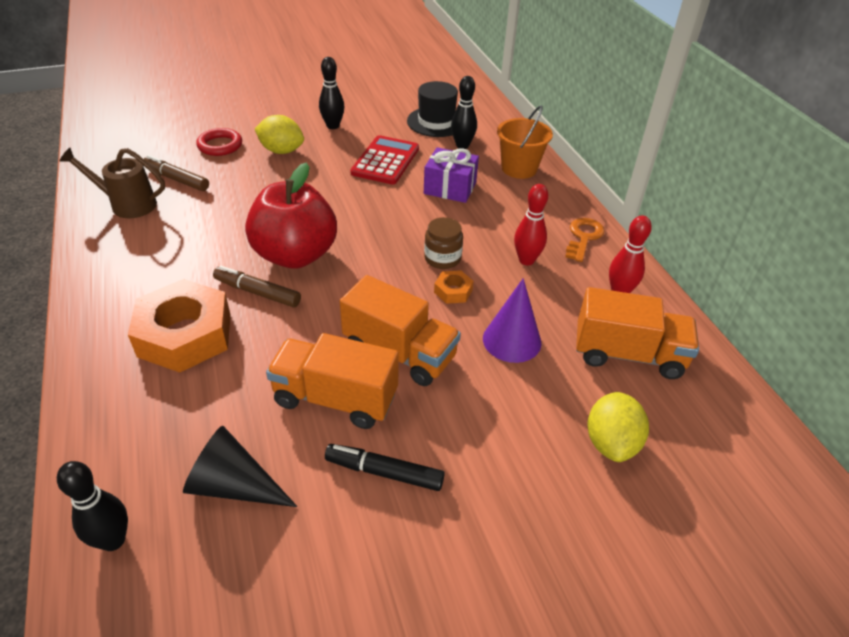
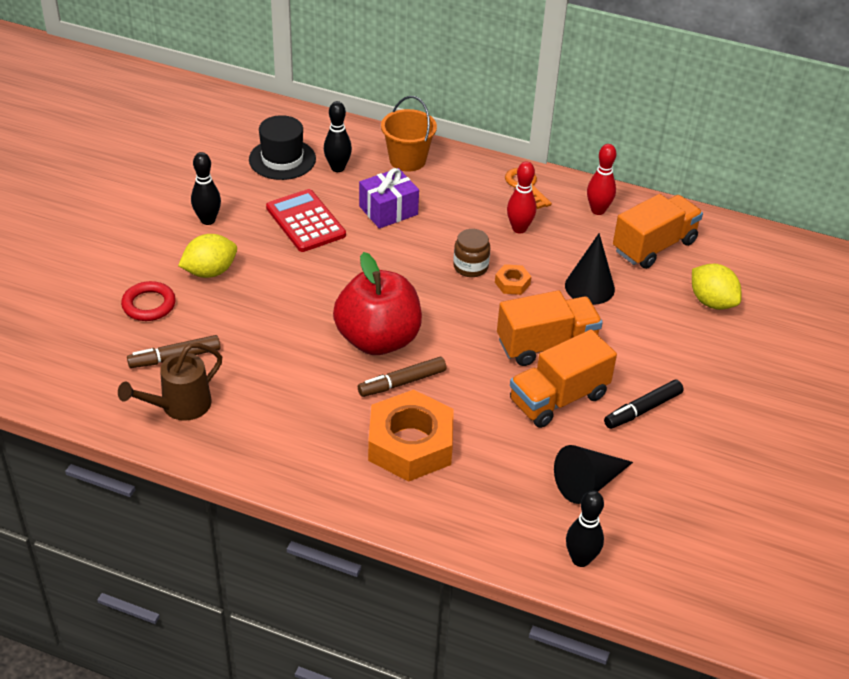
camera: 50 degrees left, 0 degrees up
purple cone [483,278,541,363] -> black cone [565,233,615,305]

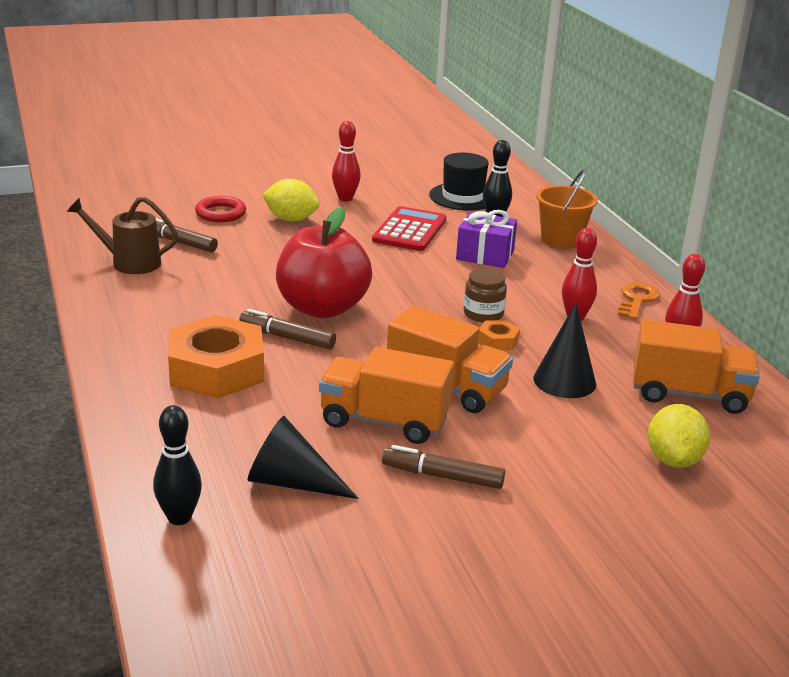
camera: 50 degrees right, 15 degrees down
black bowling pin [191,152,221,225] -> red bowling pin [332,121,361,201]
black marker [604,379,683,429] -> brown marker [382,445,505,489]

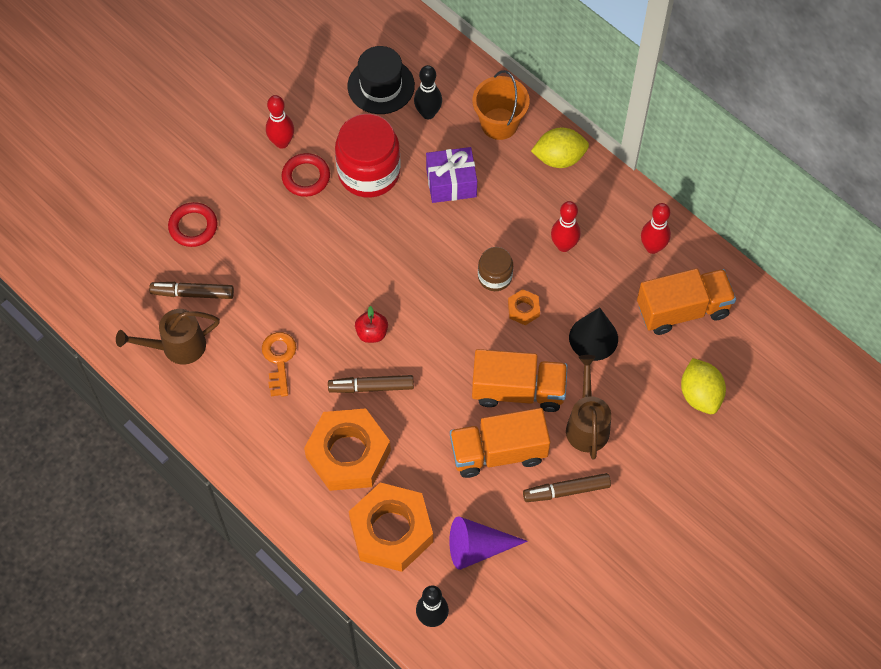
camera: 25 degrees left, 35 degrees up
black cone [248,416,359,499] -> purple cone [449,516,528,570]
yellow lemon [263,179,319,222] -> yellow lemon moved to [531,128,589,168]
red apple [276,207,372,318] -> red apple [355,306,388,343], size x0.41
red calculator [372,206,446,251] -> red jar [335,114,400,198]
orange key [618,282,660,320] -> orange key moved to [262,332,296,397]
none -> red ring [282,153,330,197]
none -> orange nut [349,482,433,572]
none -> brown watering can [566,355,611,460]

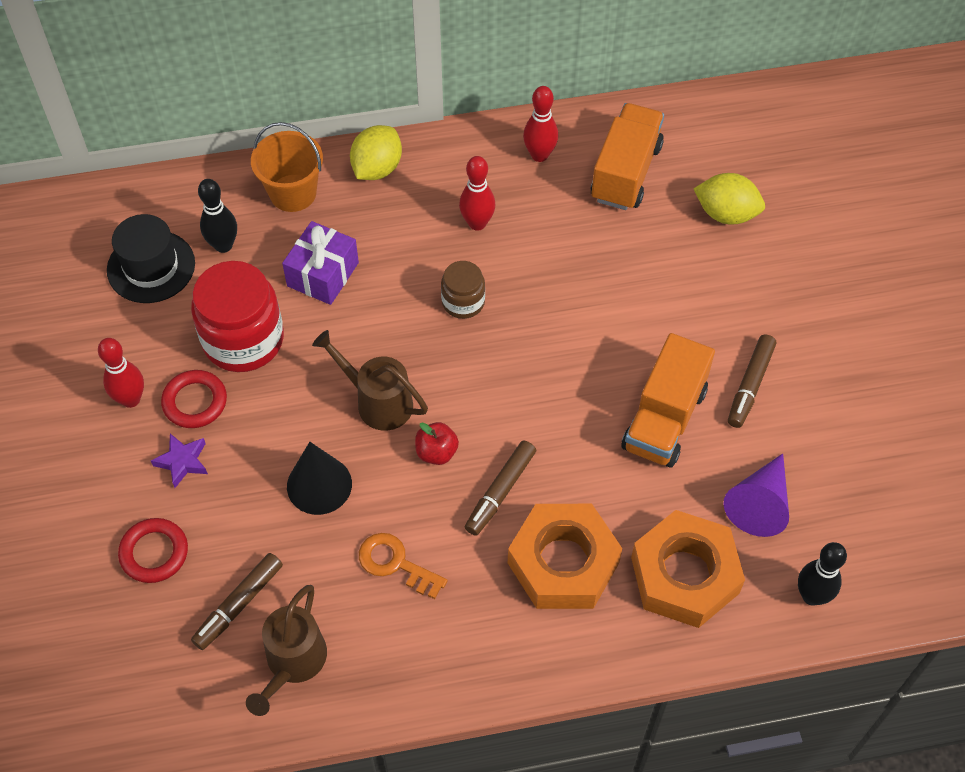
camera: 55 degrees left, 5 degrees down
orange truck [472,349,568,412] -> none
orange nut [508,289,540,325] -> none
brown watering can [566,355,611,460] -> brown watering can moved to [312,330,428,431]
black cone [569,307,618,361] -> black cone moved to [287,442,352,515]
none -> purple star [151,434,208,488]

